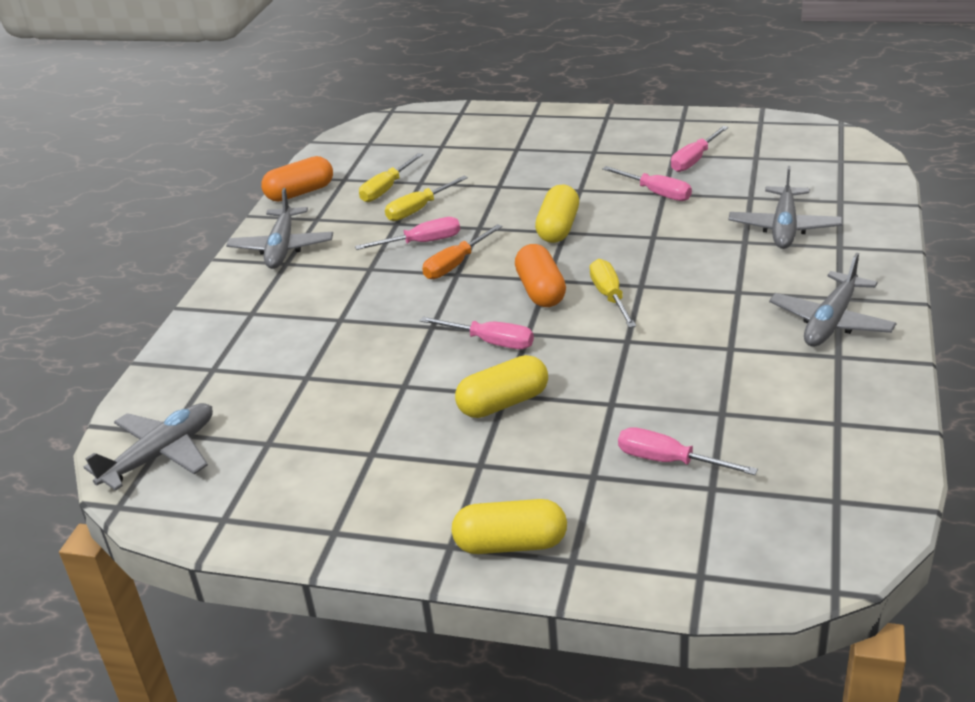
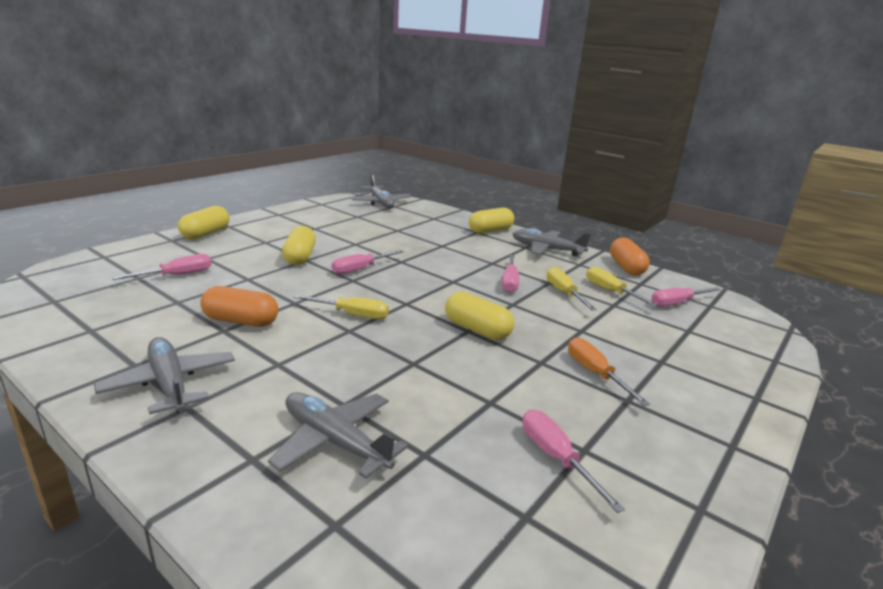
camera: 110 degrees right, 10 degrees down
orange screwdriver [422,224,503,279] -> orange screwdriver moved to [568,337,650,406]
orange capsule [515,244,566,307] -> orange capsule moved to [200,286,278,327]
pink screwdriver [602,166,692,201] -> pink screwdriver moved to [651,287,721,307]
none -> yellow capsule [469,208,514,234]

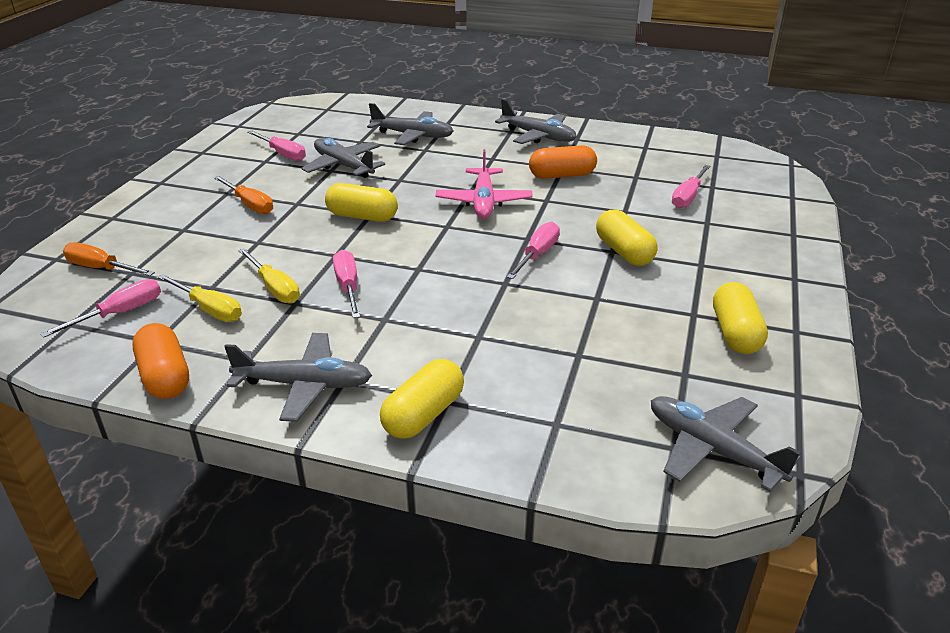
camera: 160 degrees right, 10 degrees up
yellow capsule [178,206,230,240] -> yellow capsule moved to [713,282,768,354]
yellow screwdriver [293,295,389,319] -> pink plane [435,149,533,219]
none -> orange screwdriver [63,242,155,276]
none -> grey plane [301,138,385,178]

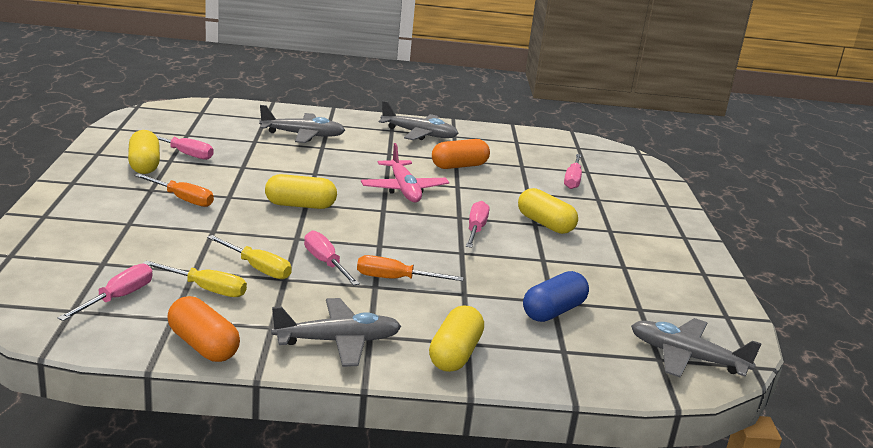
camera: 20 degrees left, 10 degrees down
orange screwdriver [63,242,155,276] -> orange screwdriver moved to [357,255,464,281]
grey plane [301,138,385,178] -> none
yellow capsule [713,282,768,354] -> yellow capsule moved to [128,130,160,174]
none -> blue capsule [523,271,589,322]

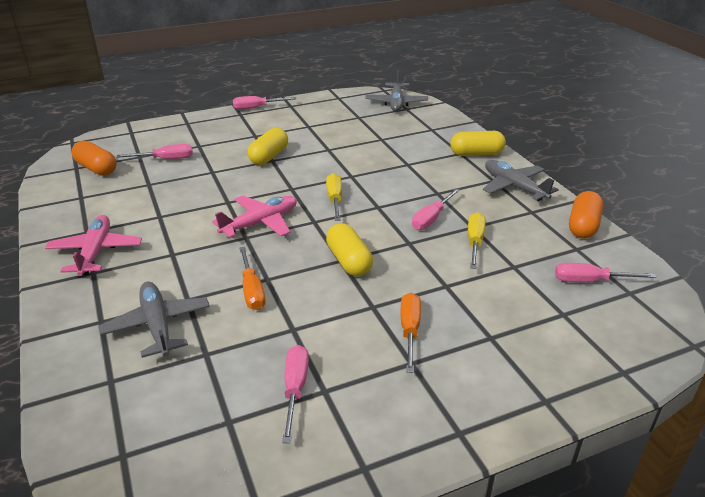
camera: 110 degrees left, 10 degrees up
yellow capsule [128,130,160,174] -> none
yellow screwdriver [143,260,247,297] -> yellow screwdriver moved to [326,173,342,221]
orange screwdriver [357,255,464,281] -> orange screwdriver moved to [239,247,265,310]
grey plane [379,101,459,140] -> pink plane [45,215,142,276]
orange capsule [432,139,490,169] -> orange capsule moved to [72,141,117,176]
pink screwdriver [466,201,490,248] -> pink screwdriver moved to [233,96,296,110]
blue capsule [523,271,589,322] -> none

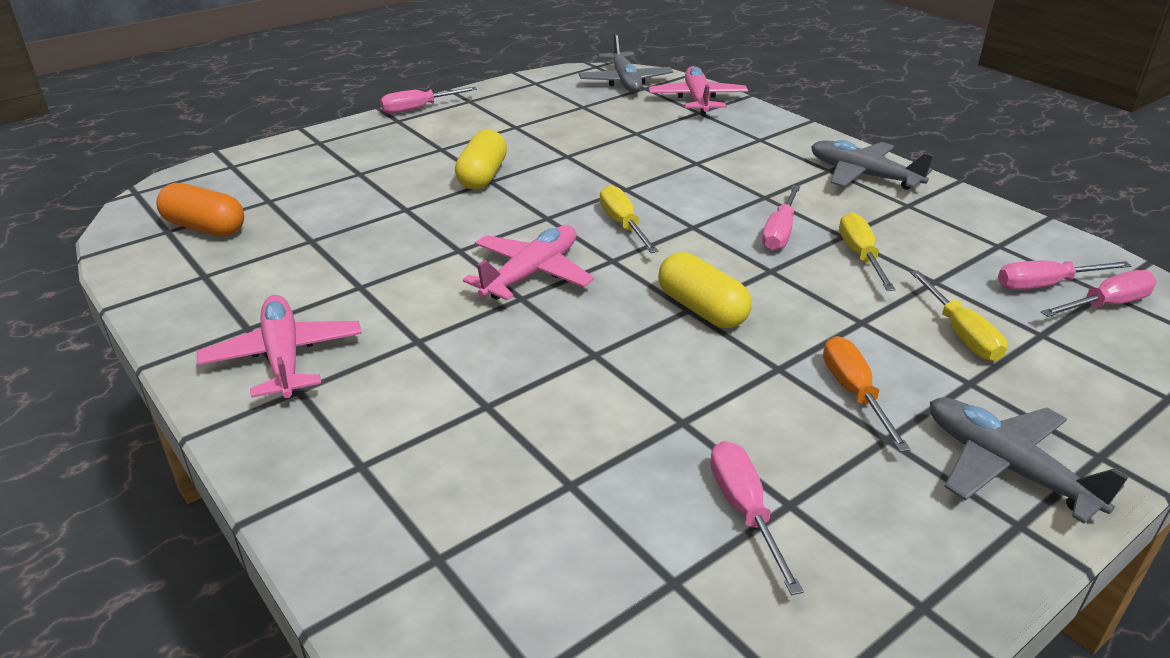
camera: 15 degrees left, 0 degrees up
grey plane [99,281,210,358] -> grey plane moved to [930,397,1129,524]
pink screwdriver [117,144,193,159] -> pink screwdriver moved to [1041,270,1157,317]
orange screwdriver [239,247,265,310] -> none
yellow capsule [450,131,506,156] -> none
orange capsule [569,191,603,238] -> none
none -> pink plane [649,66,748,116]
none -> yellow screwdriver [910,270,1007,361]

